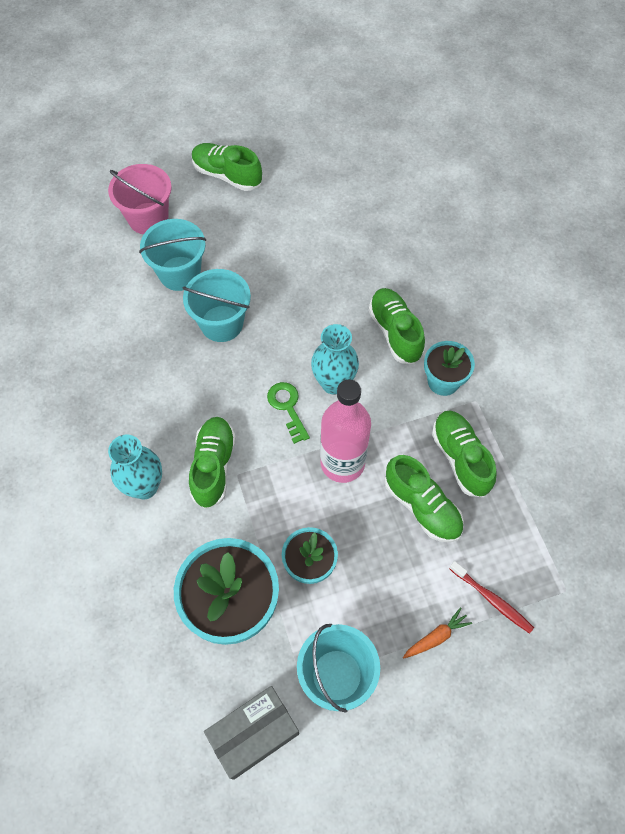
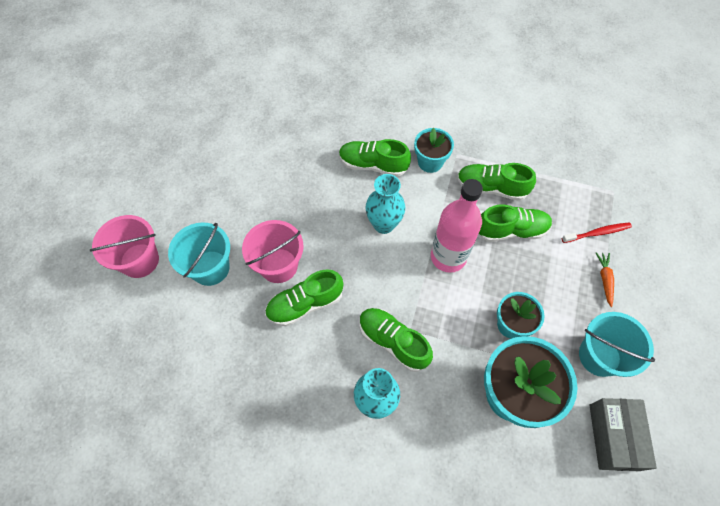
camera: 55 degrees left, 0 degrees up
turquoise bucket [183,269,251,342] -> pink bucket [242,220,304,283]
green shoe [192,143,262,191] -> green shoe moved to [265,269,343,326]
green key [267,382,310,444] -> none

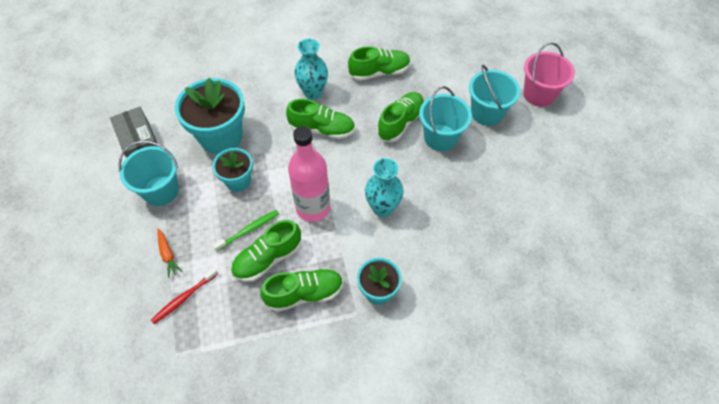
camera: 150 degrees right, 5 degrees down
pink bucket [242,220,304,283] -> turquoise bucket [419,86,472,151]
green shoe [339,139,411,177] -> green shoe moved to [348,46,410,81]
none -> green toothbrush [212,210,279,252]

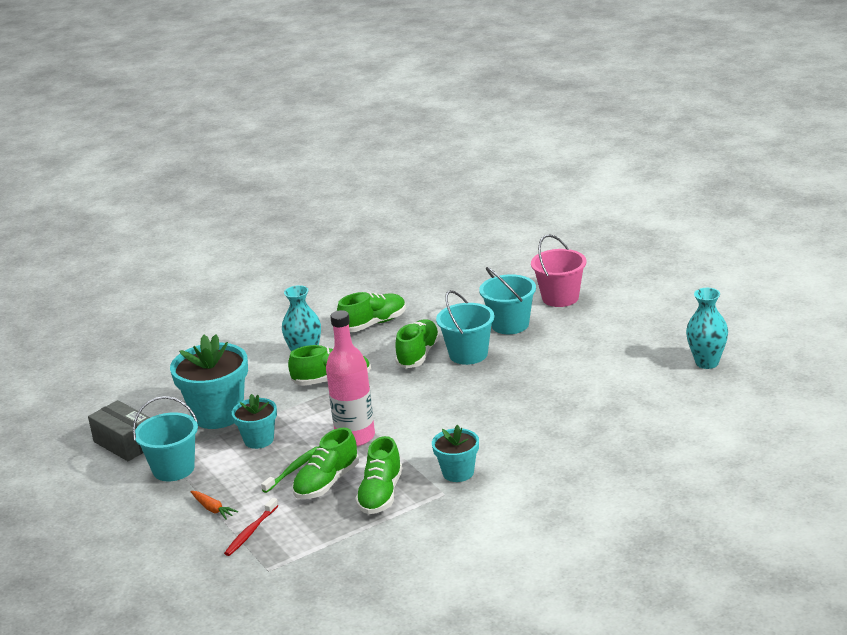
camera: 15 degrees left, 30 degrees down
green shoe [260,268,343,312] -> green shoe turned 135 degrees clockwise [355,436,403,514]
turquoise vase [365,158,404,217] -> turquoise vase moved to [686,288,728,369]

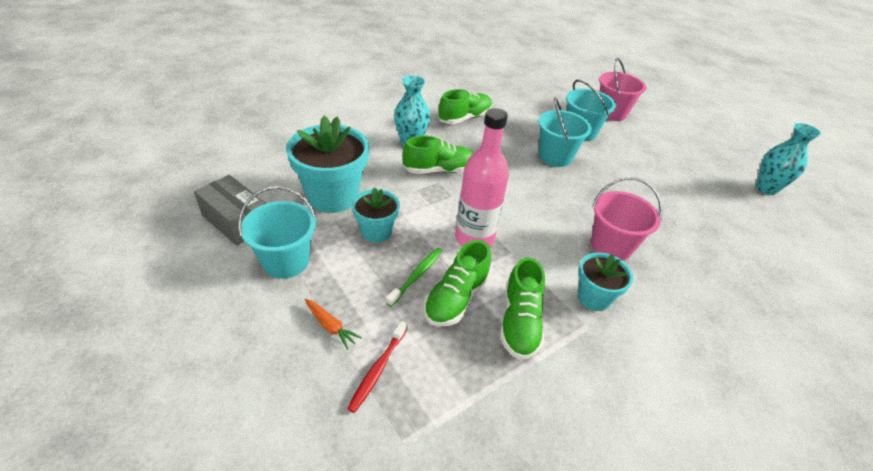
camera: 10 degrees left, 15 degrees up
green shoe [395,319,440,368] -> none
none -> pink bucket [591,177,663,261]

